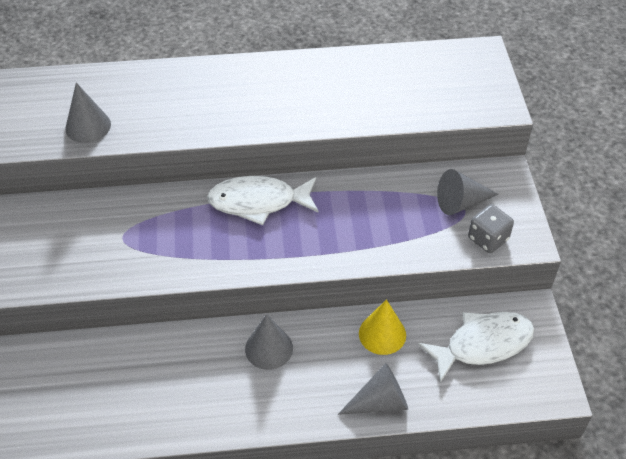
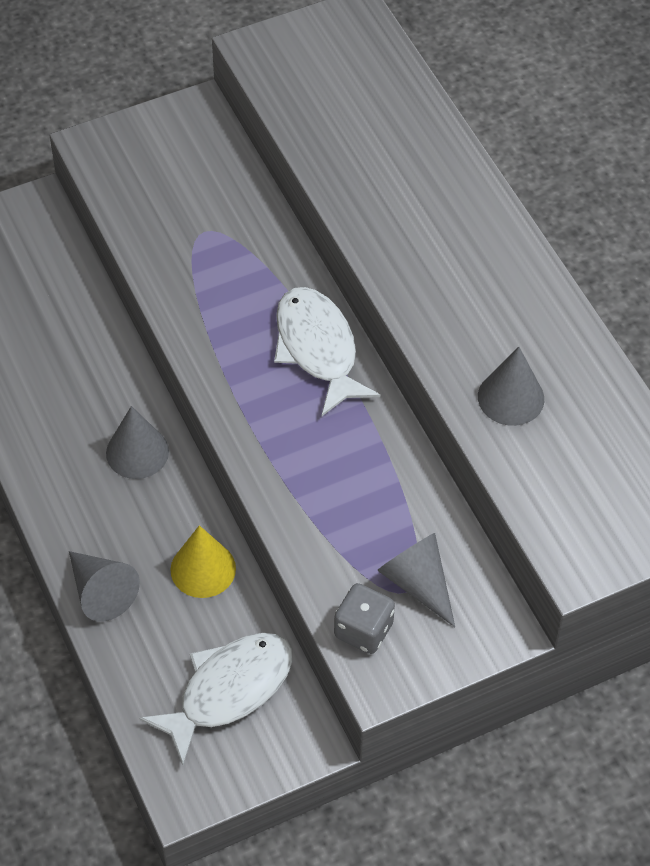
camera: 70 degrees right, 5 degrees up
grey cone [65,83,111,143] -> grey cone moved to [478,347,544,426]
white fish [418,312,534,383] -> white fish turned 90 degrees counterclockwise [139,633,292,765]

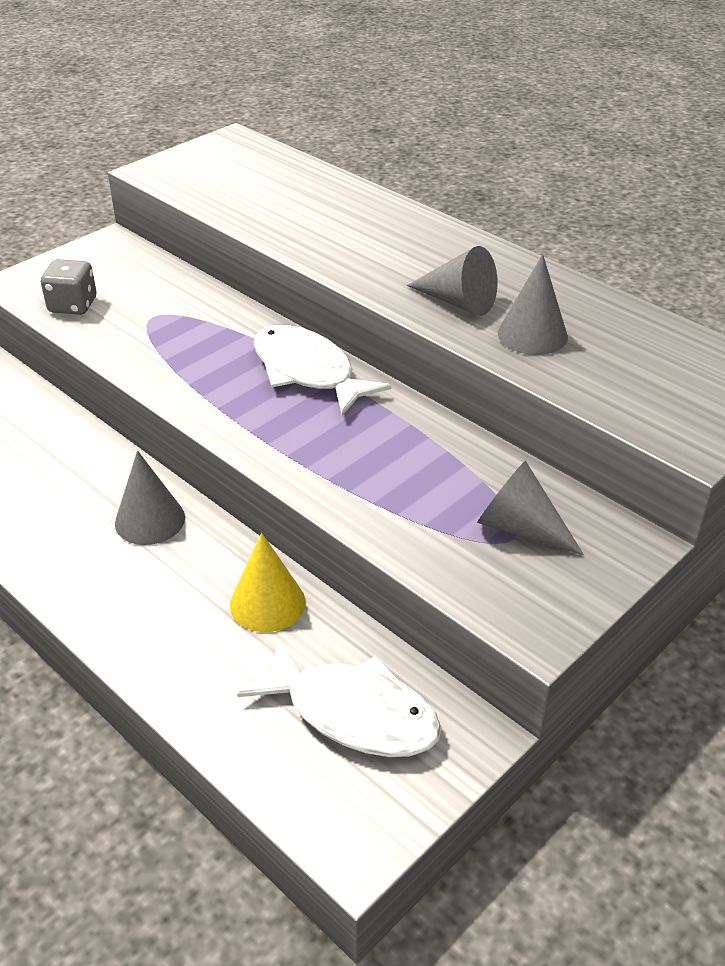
camera: 20 degrees left, 15 degrees down
grey cone [69,551,140,622] -> grey cone moved to [407,246,498,316]
white fish [139,633,292,765] -> white fish turned 90 degrees clockwise [237,639,441,757]
grey dice [334,583,395,654] -> grey dice moved to [41,259,97,315]

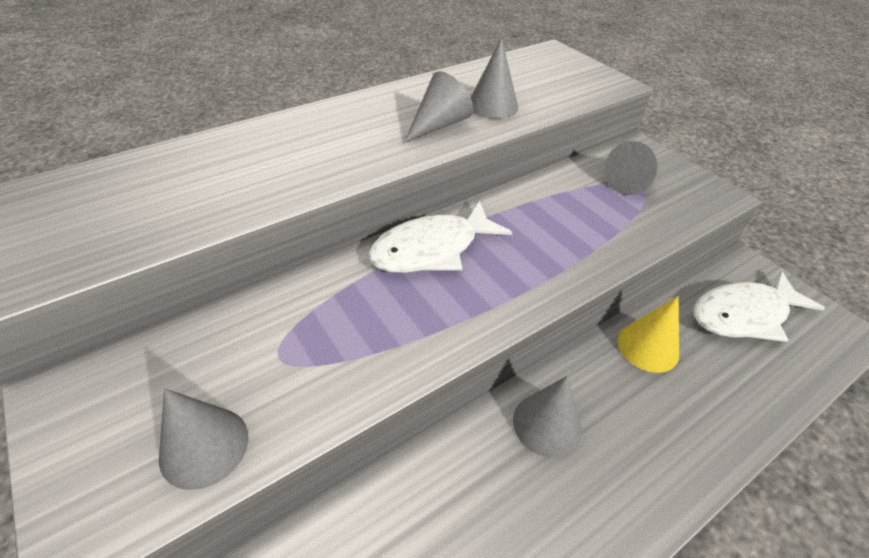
camera: 80 degrees left, 5 degrees up
grey dice [41,259,97,315] -> grey cone [159,388,248,490]
white fish [237,639,441,757] -> white fish turned 150 degrees counterclockwise [694,271,825,342]

